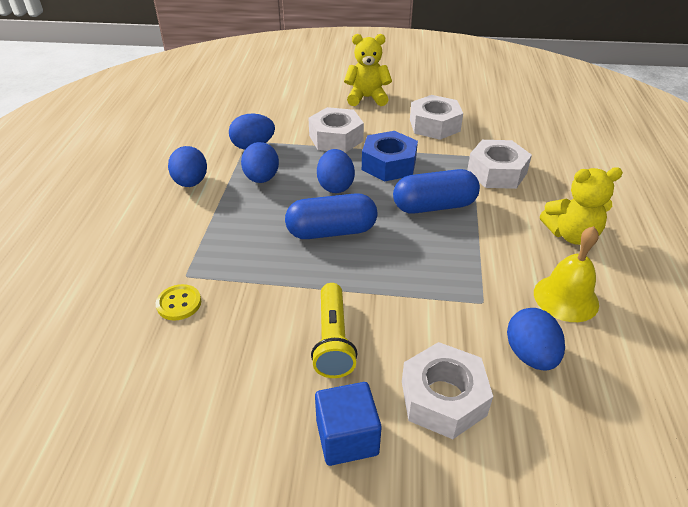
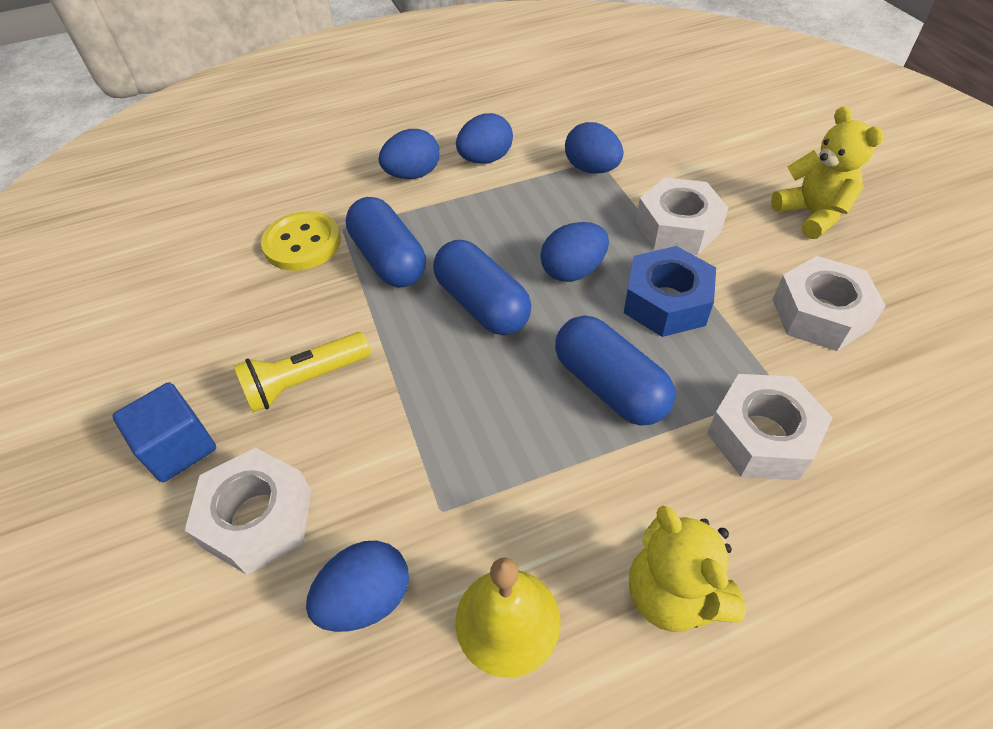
camera: 65 degrees right, 10 degrees up
yellow button [156,284,201,321] -> yellow button [261,211,341,271], size x1.62
blue egg [241,142,279,183] -> blue egg moved to [379,129,440,179]
none -> blue capsule [346,197,426,287]

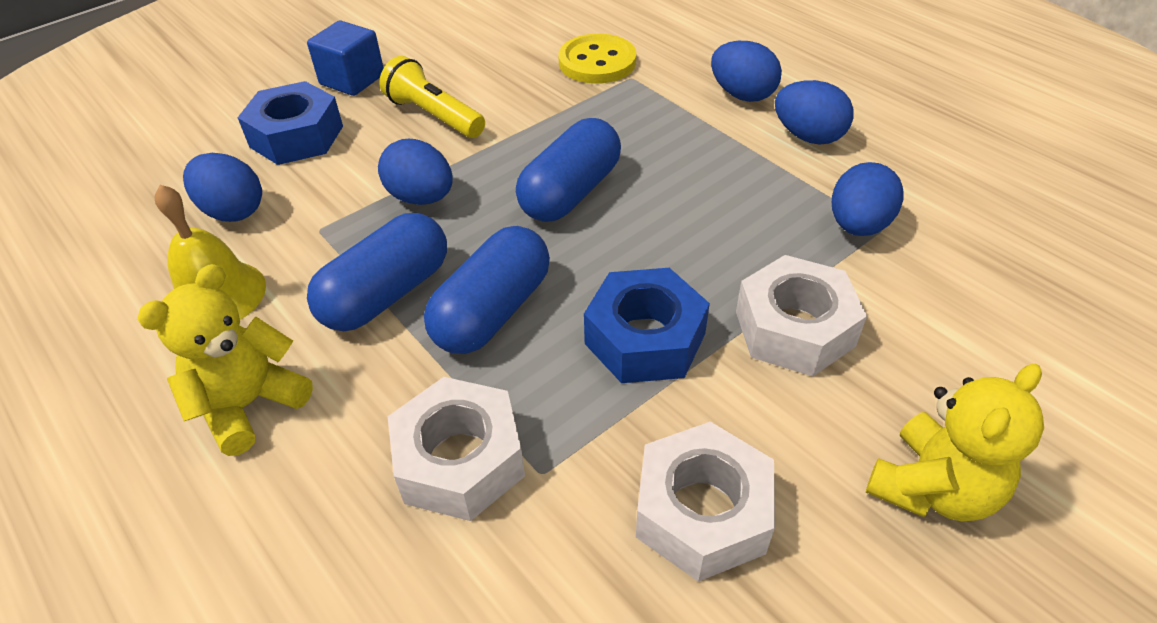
camera: 70 degrees right, 5 degrees down
white nut [185,448,312,575] -> blue nut [238,81,343,165]
blue capsule [346,197,426,287] -> blue capsule moved to [307,213,447,331]
blue egg [540,222,609,282] -> blue egg moved to [378,139,452,205]

